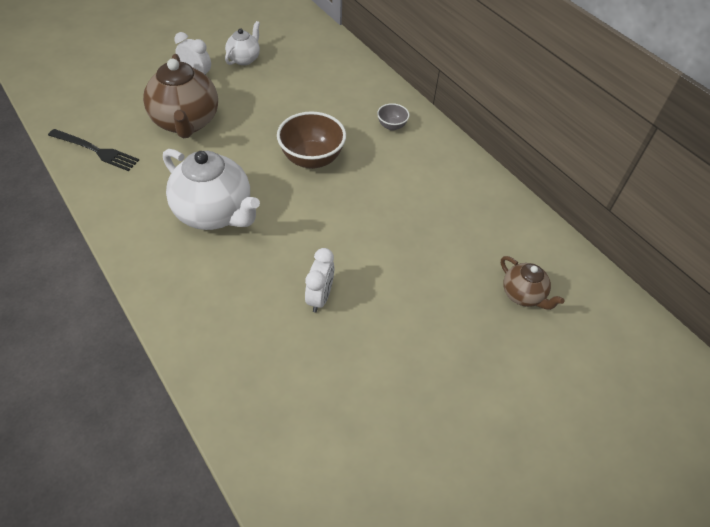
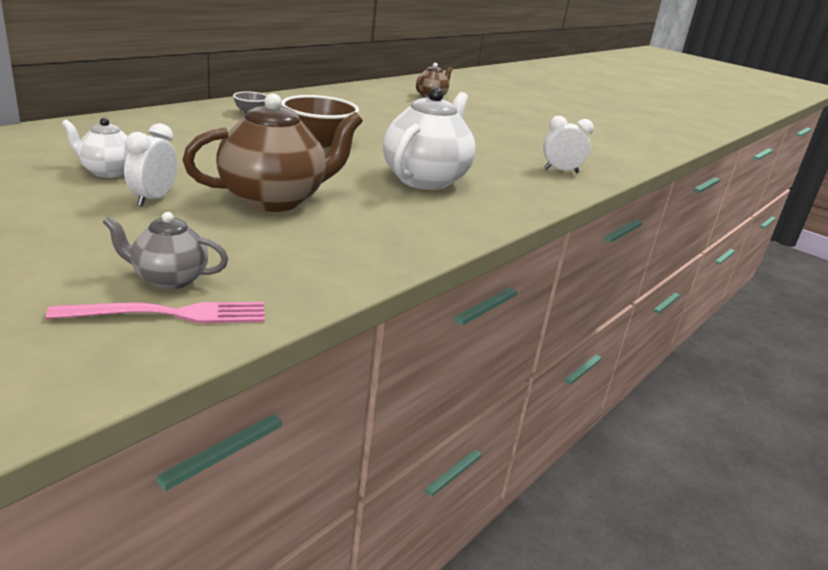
camera: 105 degrees left, 25 degrees down
black fork [48,129,139,171] -> none
white clock [305,248,335,312] -> white clock moved to [543,116,594,173]
none -> pink fork [46,302,265,323]
none -> grey teapot [103,212,228,290]

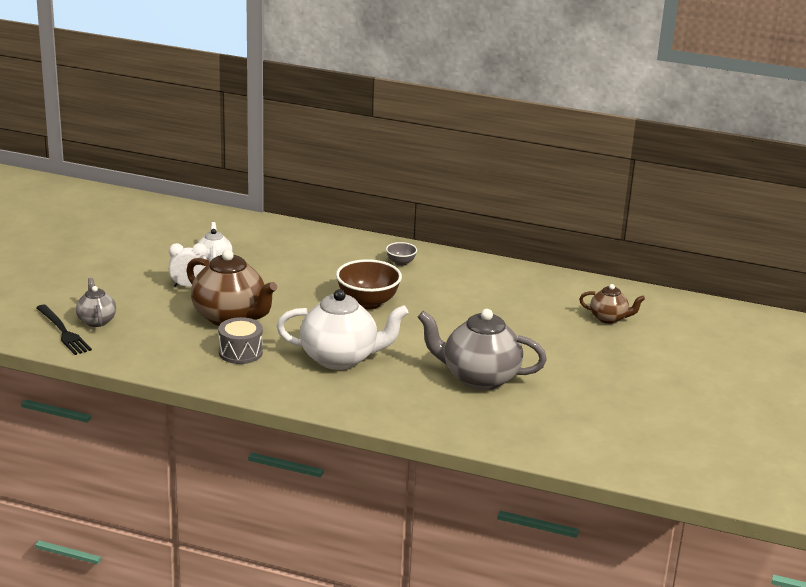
camera: 70 degrees right, 0 degrees up
pink fork [46,302,265,323] -> black fork [36,305,92,355]
white clock [543,116,594,173] -> none
none -> grey drum [218,317,263,364]
none -> grey teapot [418,309,547,390]

